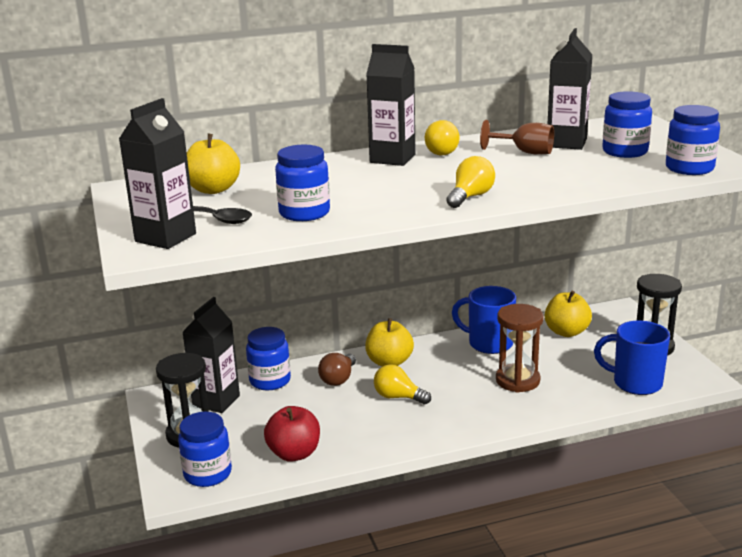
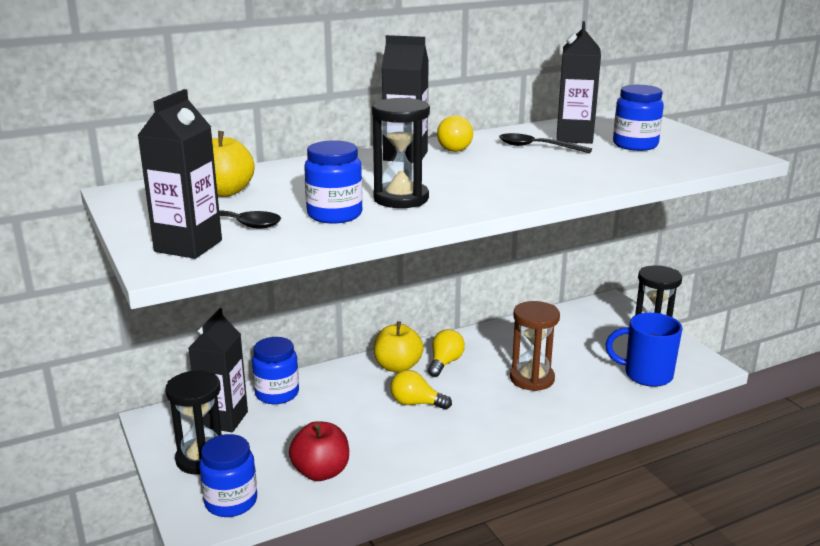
camera: 10 degrees left, 0 degrees up
brown light bulb [318,353,356,386] -> none
yellow light bulb [446,156,495,208] -> yellow light bulb moved to [428,329,465,377]
blue mug [452,286,516,354] -> none
brown goblet [480,120,554,155] -> black spoon [499,133,592,153]
yellow apple [545,291,592,337] -> none
blue jar [666,105,720,175] -> none
none -> black hourglass [372,98,430,208]

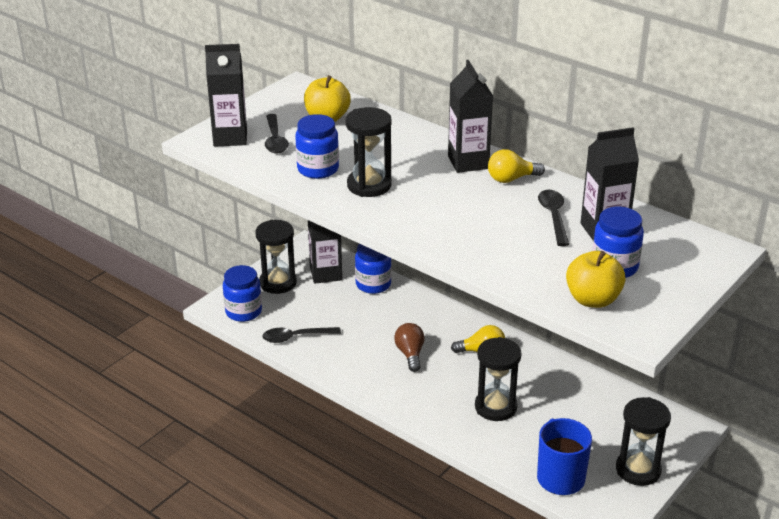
camera: 65 degrees right, 10 degrees up
red apple [289,421,349,481] -> black spoon [262,327,341,343]
yellow apple [374,322,424,373] -> yellow apple moved to [566,251,626,308]
yellow light bulb [391,370,452,409] -> brown light bulb [394,323,425,372]
brown hourglass [510,301,560,391] -> black hourglass [475,337,522,421]

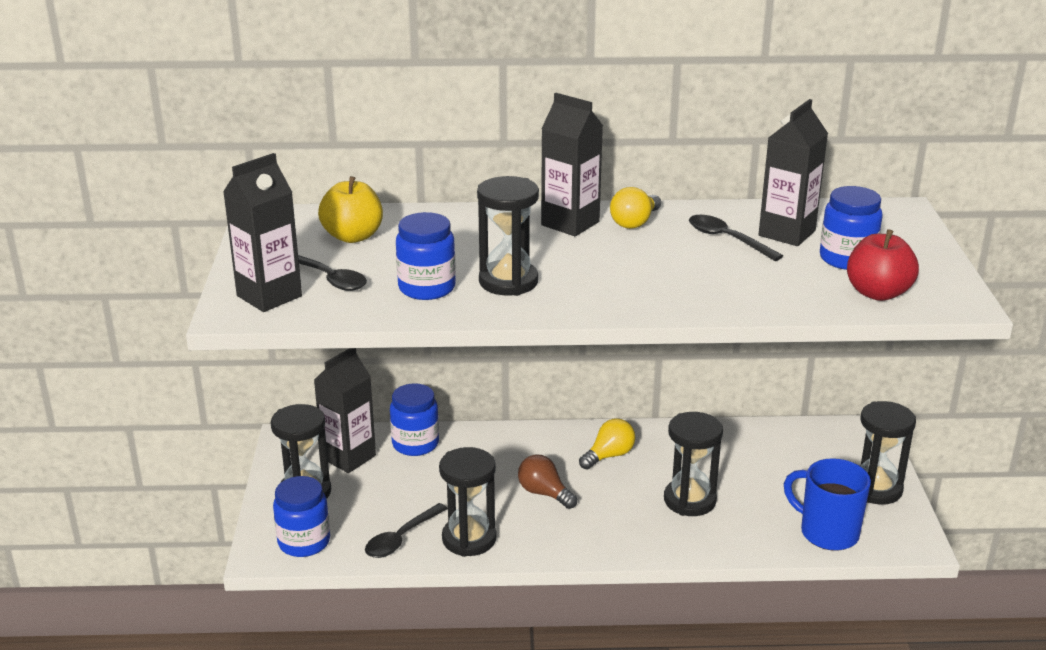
camera: 40 degrees left, 5 degrees down
yellow apple [566,251,626,308] -> red apple [847,229,919,301]
none -> black hourglass [439,447,497,557]

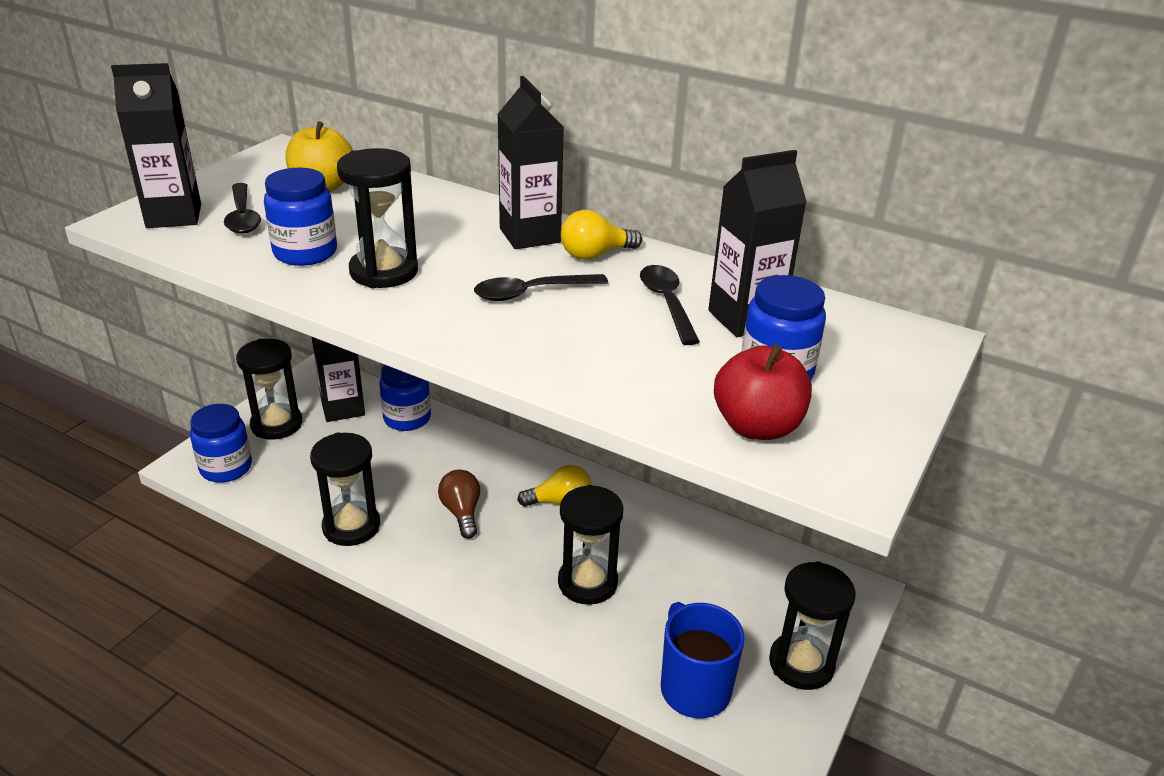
camera: 30 degrees right, 5 degrees up
black spoon [365,503,448,558] -> black spoon moved to [474,274,608,301]

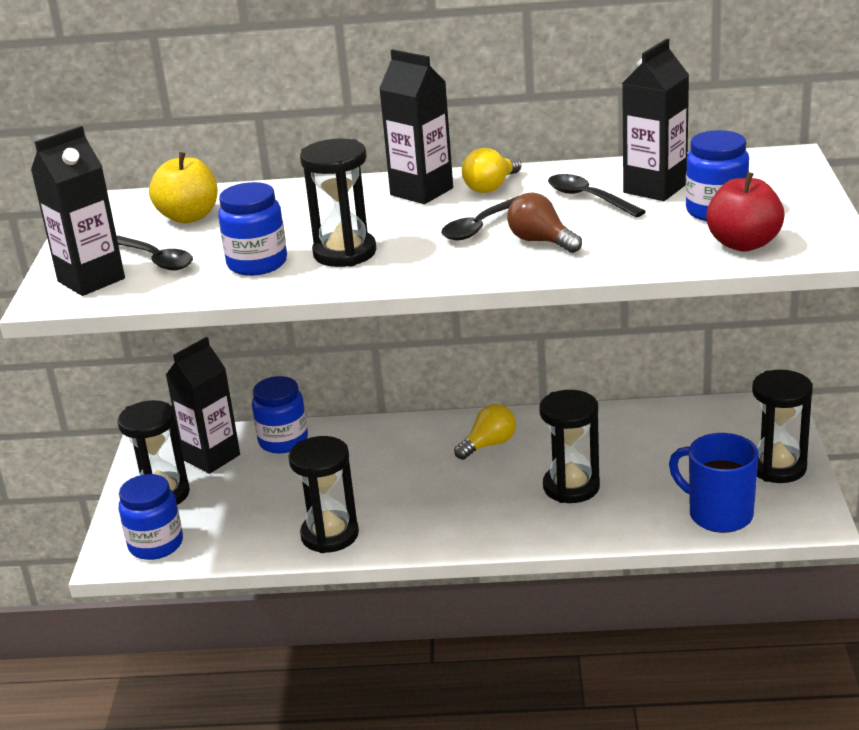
camera: 25 degrees left, 5 degrees down
brown light bulb [438,470,480,539] -> brown light bulb moved to [507,192,582,253]

